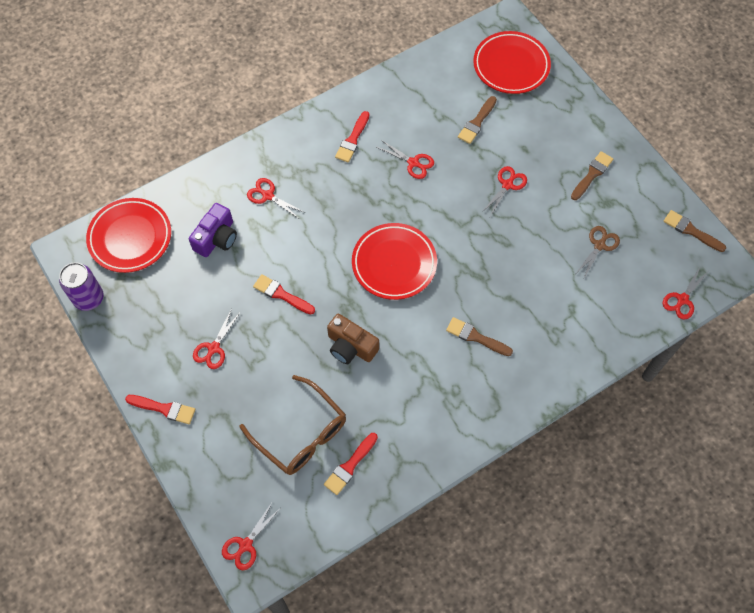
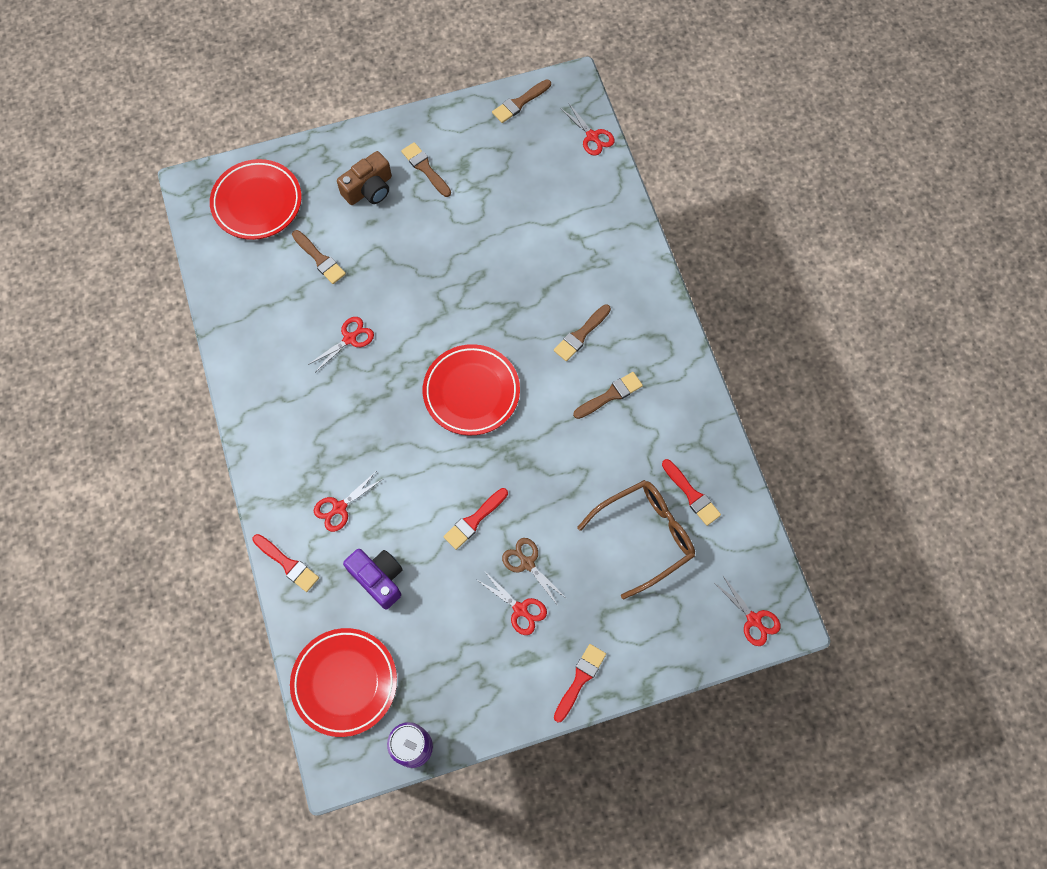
camera: 75 degrees left, 5 degrees up
brown camera [327,314,379,364] -> brown camera moved to [337,151,392,205]
red brush [335,111,369,162] -> red brush moved to [252,534,319,592]
red scissors [482,166,527,215] -> none
brown scissors [576,226,620,280] -> brown scissors moved to [502,538,567,606]
none -> brown brush [573,372,643,419]

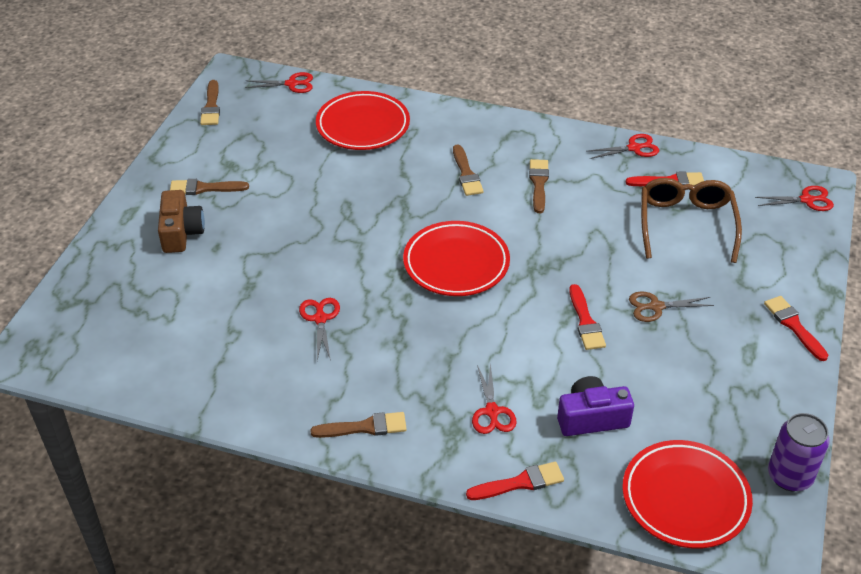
camera: 55 degrees left, 25 degrees down
red plate [210,159,302,240] -> red plate moved to [316,91,410,150]
brown brush [292,230,346,284] -> brown brush moved to [310,412,407,438]
red scissors [477,572,547,635] -> red scissors moved to [586,134,659,159]

